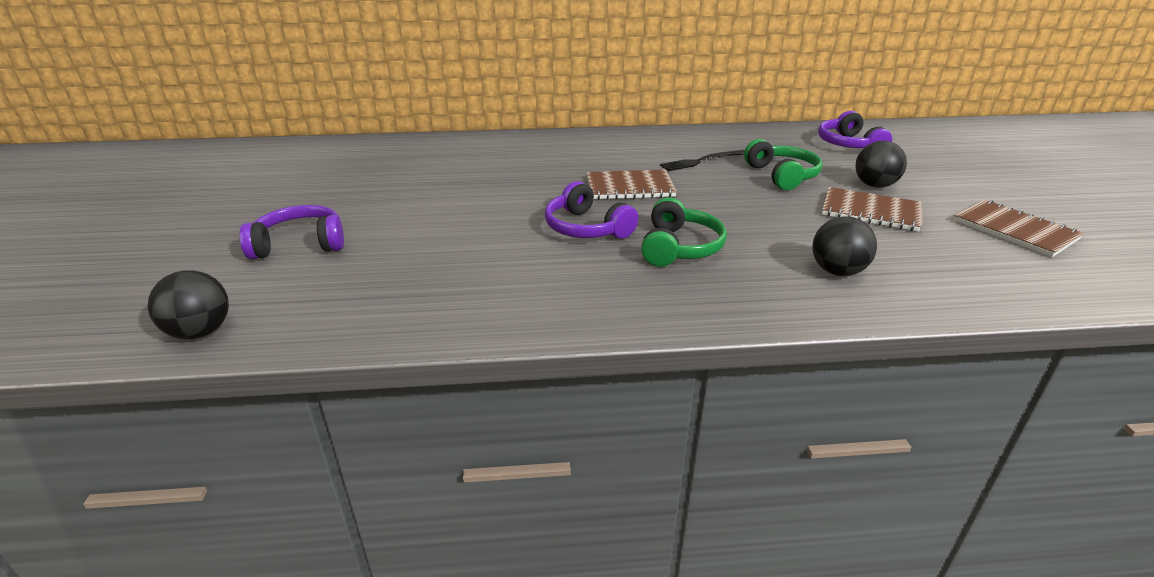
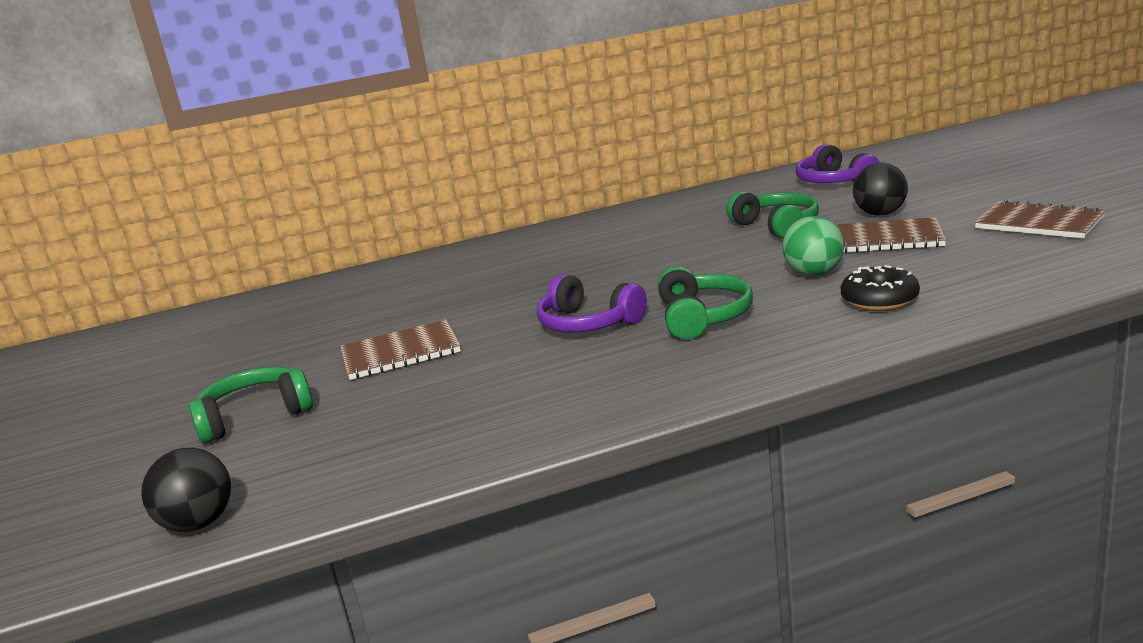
camera: 10 degrees left, 10 degrees down
purple headphones [239,205,344,259] -> green headphones [189,367,313,444]
brown notebook [587,170,677,200] -> brown notebook moved to [340,319,461,380]
black fork [660,150,745,171] -> none
black ball [812,216,877,276] -> black donut [841,265,920,311]
none -> green ball [782,216,844,276]

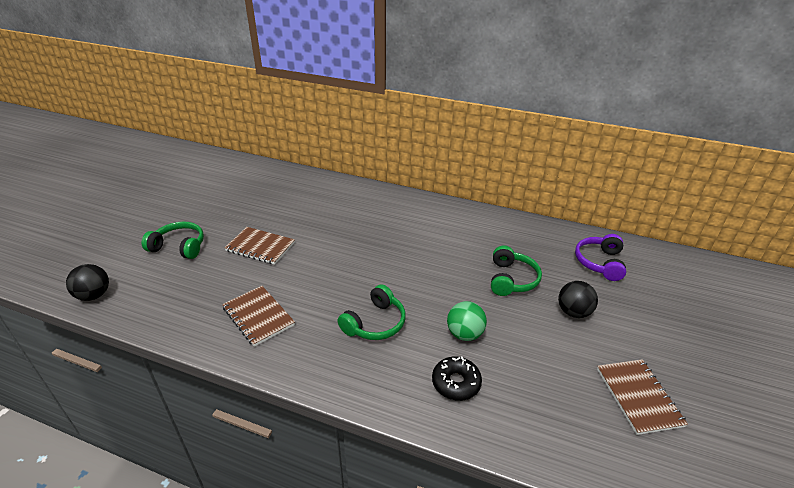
camera: 35 degrees right, 15 degrees up
purple headphones [537,274,647,332] -> none
brown notebook [835,217,946,253] -> brown notebook moved to [222,286,295,347]

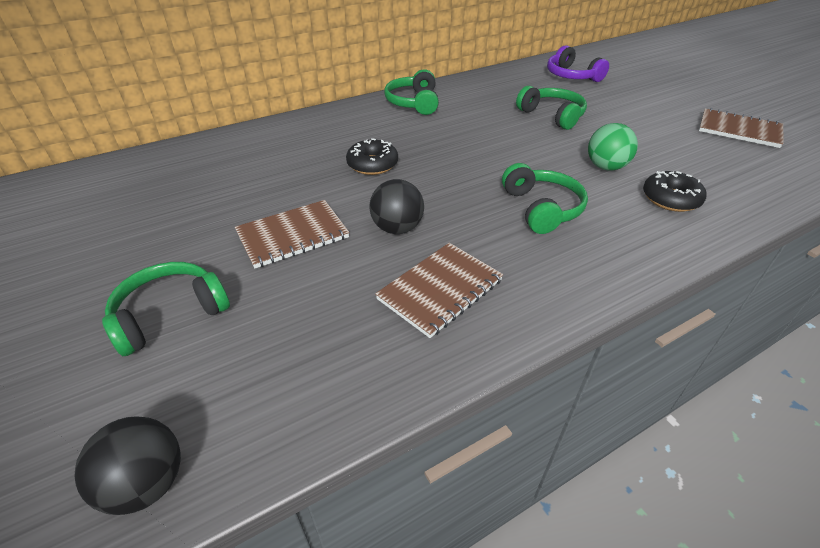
camera: 50 degrees left, 5 degrees up
brown notebook [222,286,295,347] -> brown notebook turned 45 degrees counterclockwise [375,243,503,338]
black ball [558,281,598,318] -> black ball moved to [369,179,424,234]
none -> black donut [346,138,398,175]
none -> green headphones [384,69,439,115]

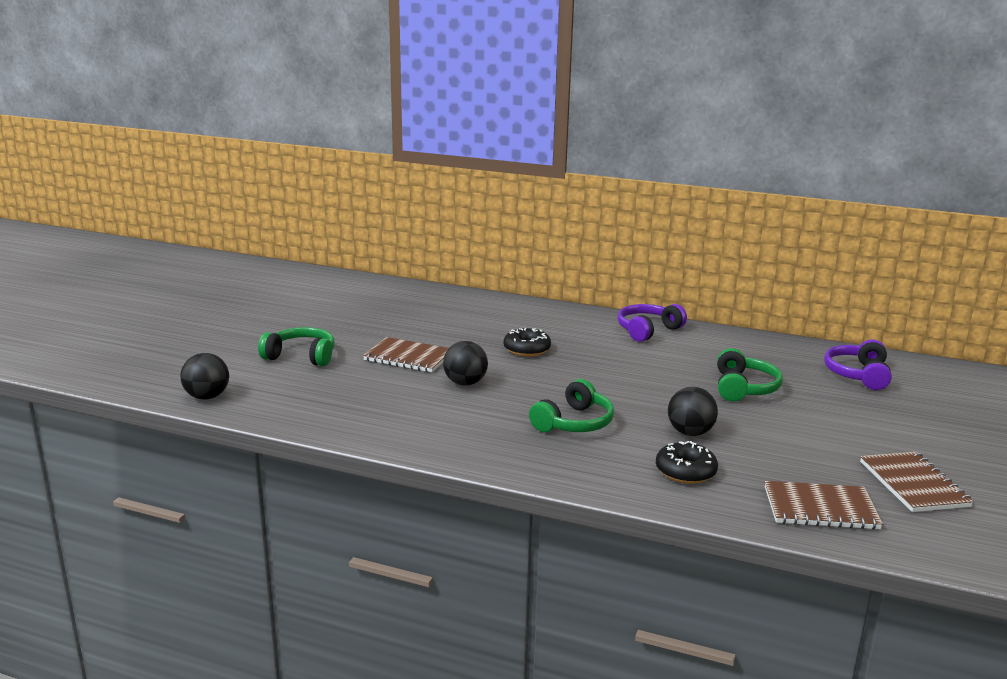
camera: 50 degrees right, 20 degrees down
brown notebook [375,243,503,338] -> brown notebook moved to [765,481,883,530]
green headphones [384,69,439,115] -> purple headphones [617,304,687,342]
green ball [588,123,638,171] -> black ball [668,387,718,436]

